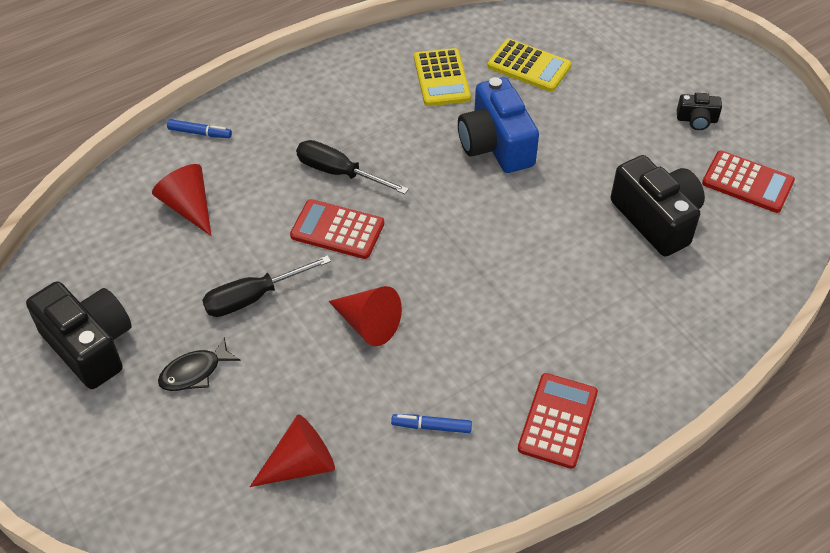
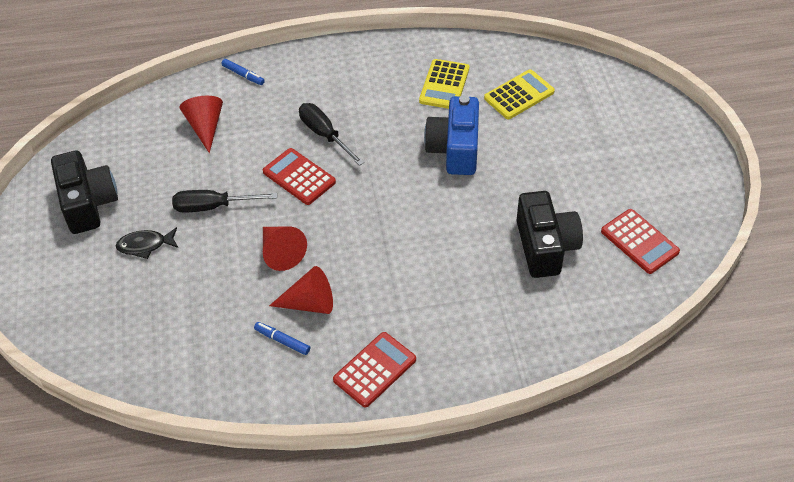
camera: 25 degrees right, 0 degrees up
red cone [250,414,335,487] -> red cone moved to [269,266,333,314]
yellow calculator [487,38,572,92] -> yellow calculator turned 90 degrees counterclockwise [484,69,555,119]
black camera [677,93,722,130] -> none

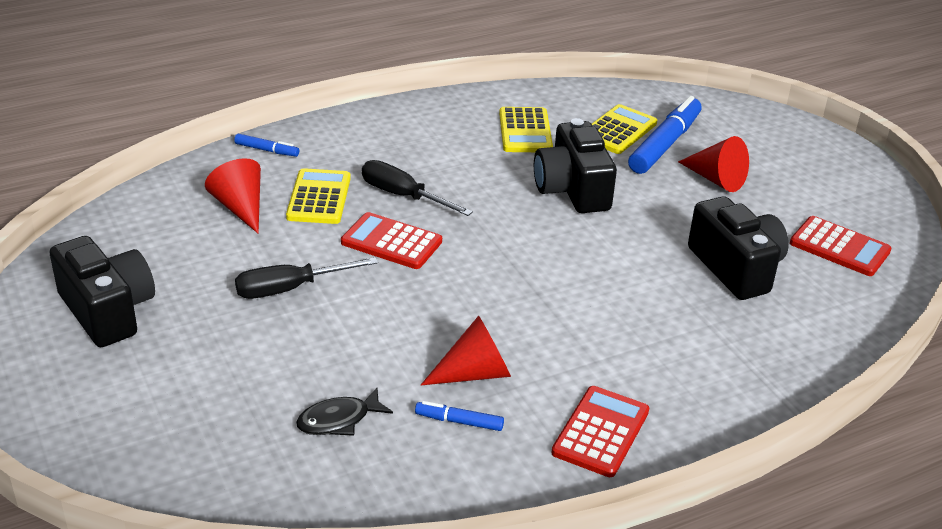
camera: 20 degrees left, 15 degrees down
black fish [116,227,178,259] -> black fish moved to [296,388,393,436]
red cone [263,227,307,271] -> red cone moved to [678,136,749,192]
blue camera [424,95,479,175] -> black camera [534,118,617,213]
none -> yellow calculator [286,168,351,224]
none -> blue marker [628,96,701,174]

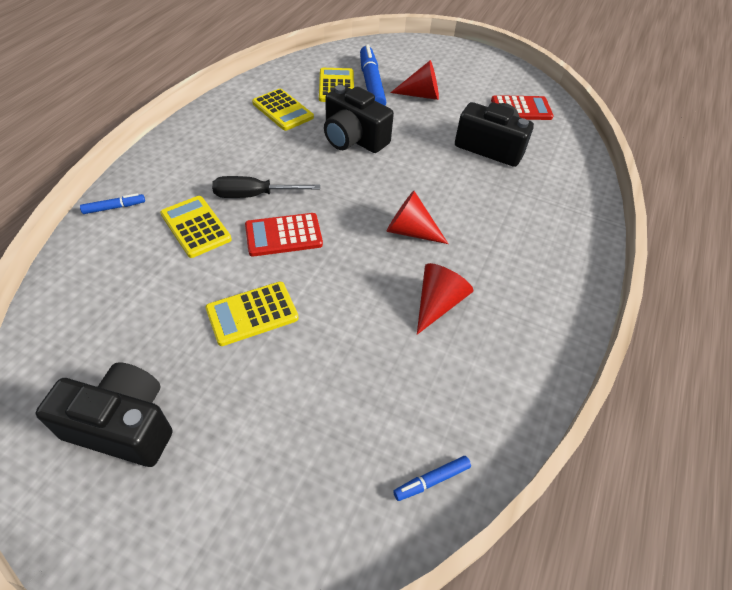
camera: 40 degrees left, 15 degrees up
red cone [205,158,261,233] -> red cone moved to [386,191,448,244]
black screwdriver [235,257,378,299] -> yellow calculator [206,282,299,346]
black fish [296,388,393,436] -> none
blue marker [415,401,504,431] -> blue marker moved to [393,456,471,501]
red calculator [551,386,649,477] -> none

